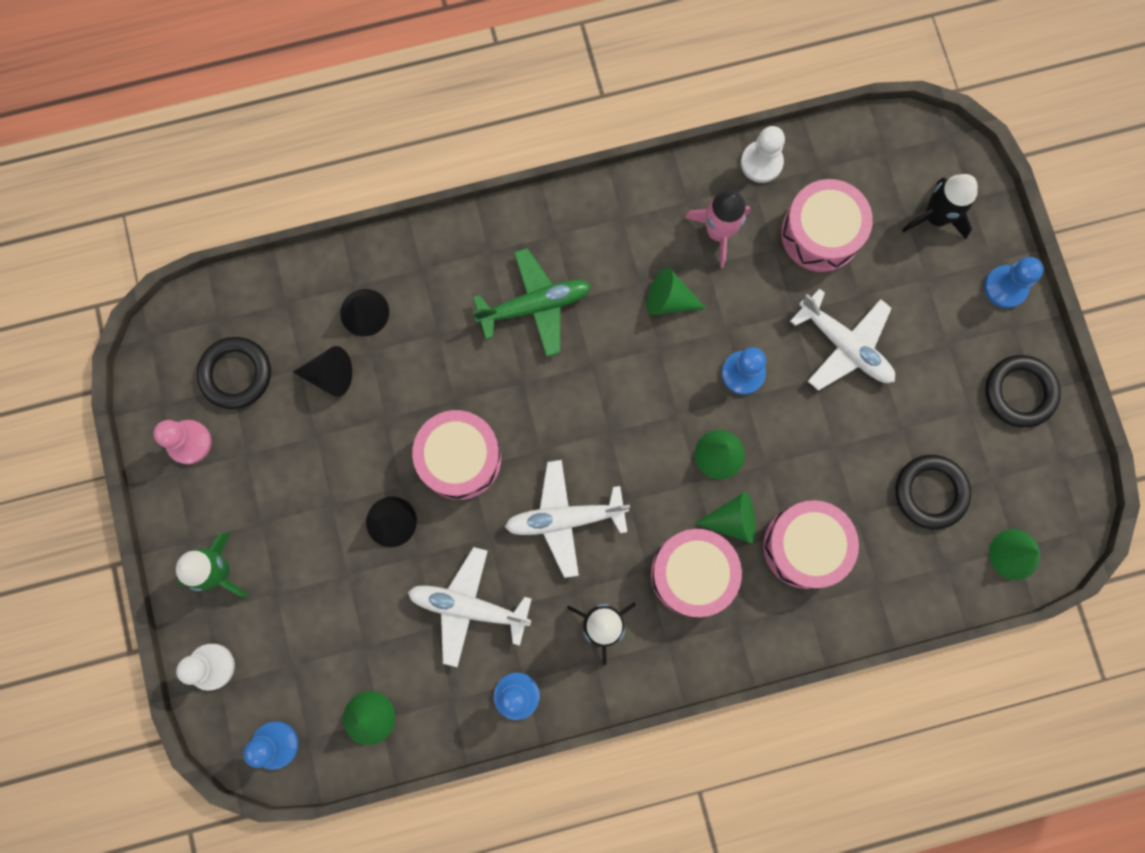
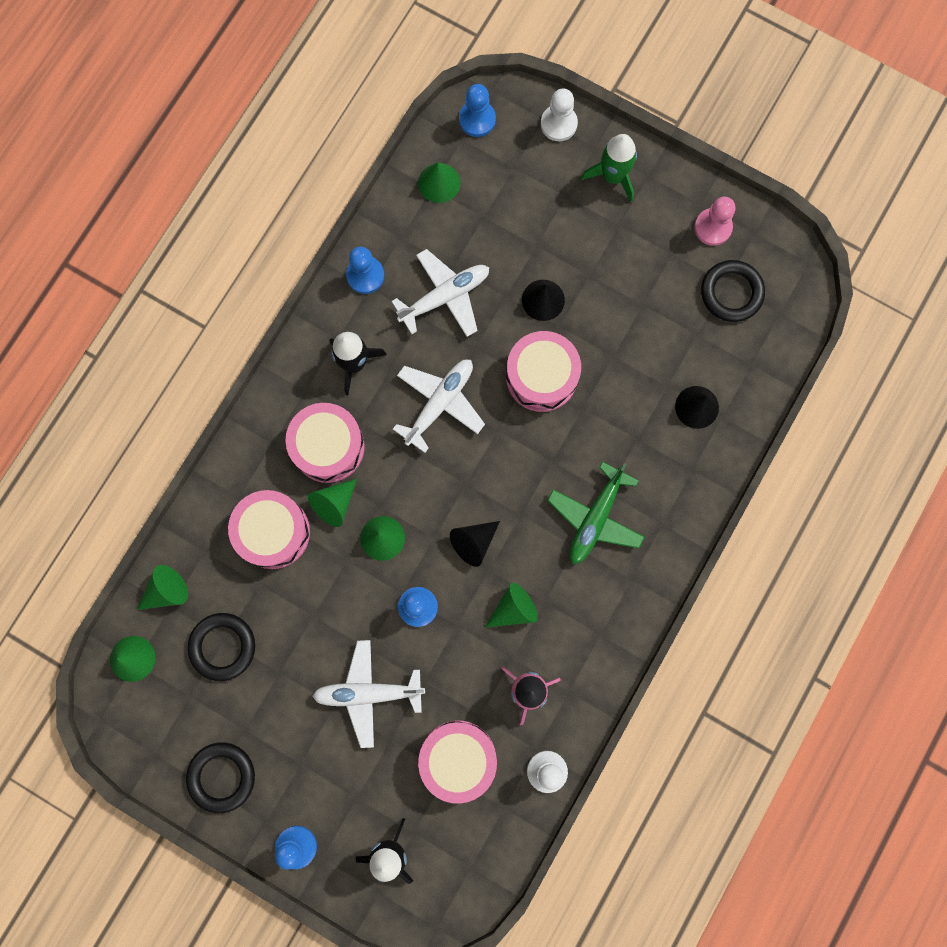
camera: 135 degrees right, 0 degrees up
black cone [293,346,352,397] -> black cone moved to [450,521,500,567]
none -> green cone [137,565,188,610]

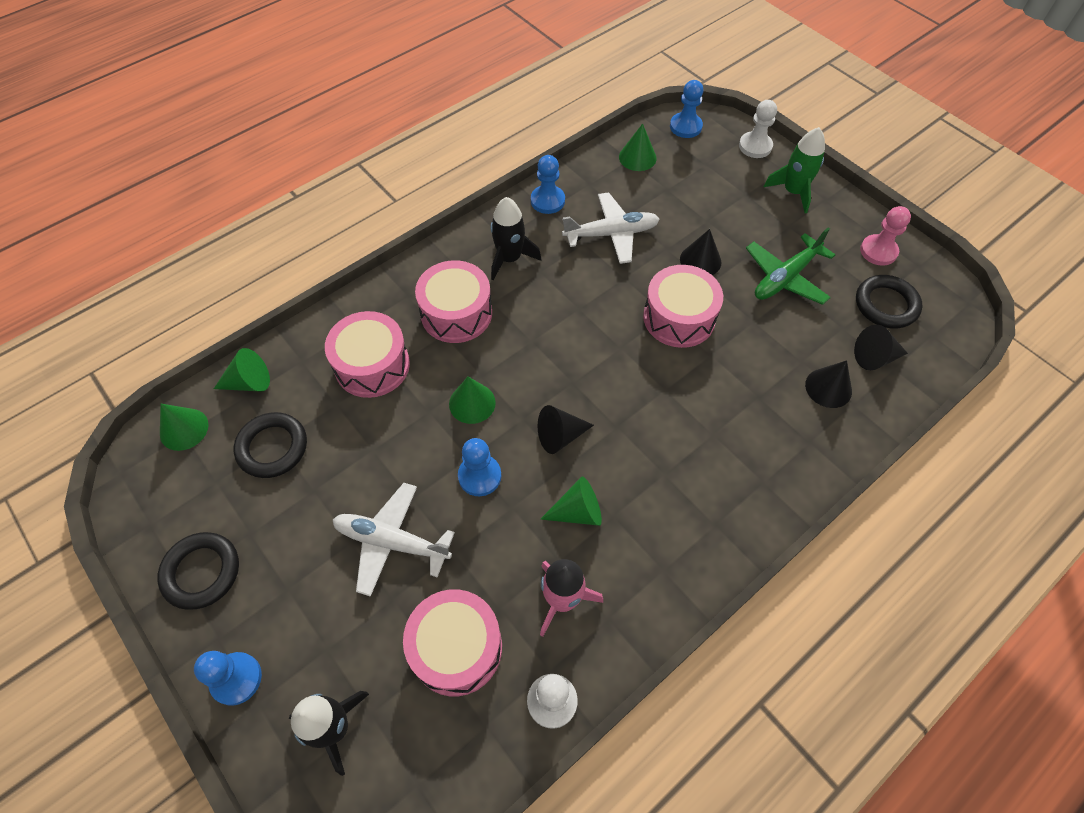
camera: 20 degrees right, 20 degrees down
green cone [308,479,357,527] -> none
white plane [393,360,485,453] -> none
green plane [547,462,645,564] -> green plane moved to [746,227,835,305]
none -> black cone [854,325,908,370]

